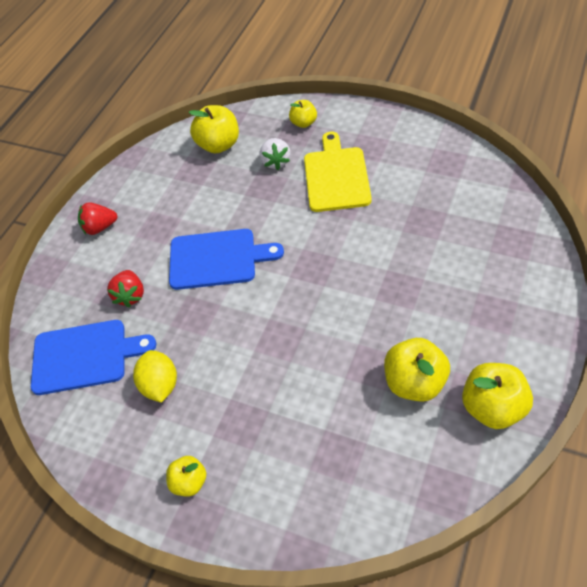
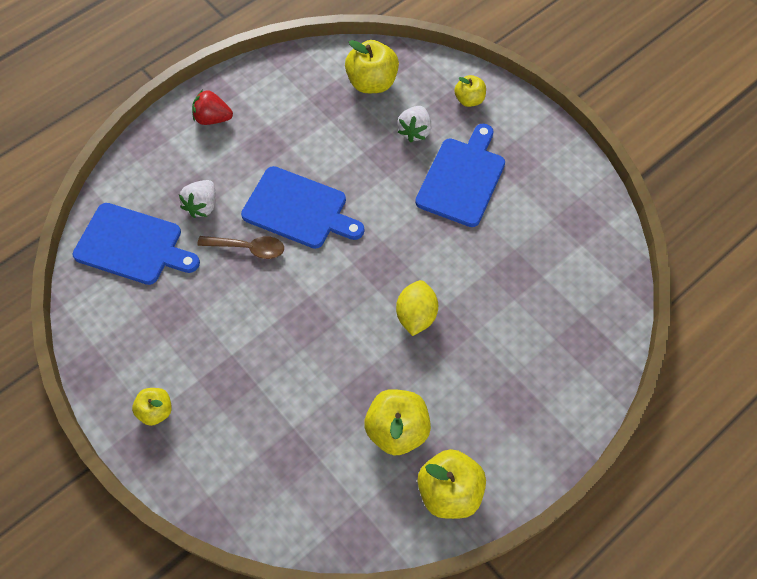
camera: 20 degrees right, 10 degrees up
red strawberry [107,270,144,308] -> white strawberry [179,180,215,218]
yellow lemon [133,350,177,403] -> yellow lemon moved to [396,280,438,336]
yellow cutting board [304,132,372,212] -> blue cutting board [415,124,505,227]
none -> brown spoon [197,236,284,259]

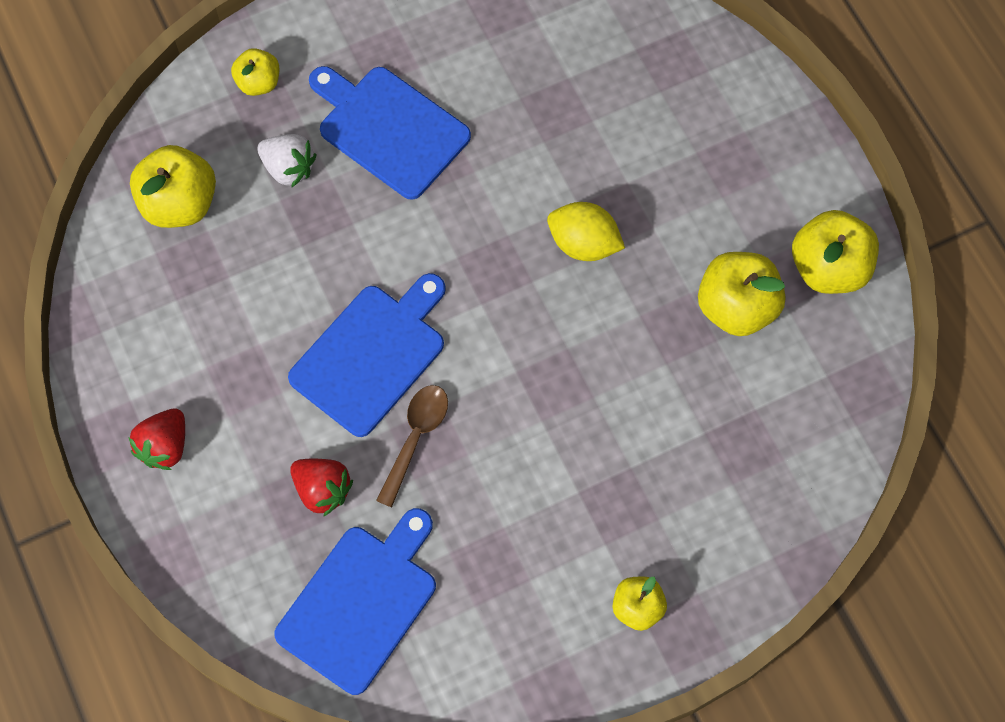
camera: 75 degrees left, 5 degrees up
white strawberry [179,180,215,218] -> red strawberry [290,459,353,517]

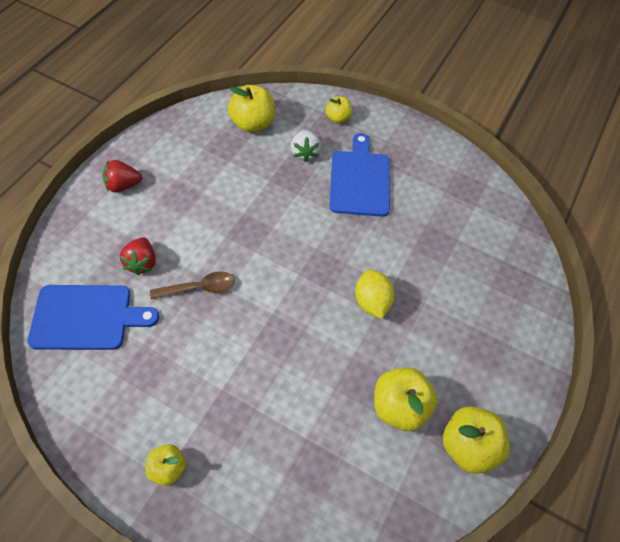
camera: 50 degrees right, 10 degrees down
blue cutting board [288,273,446,437] -> none

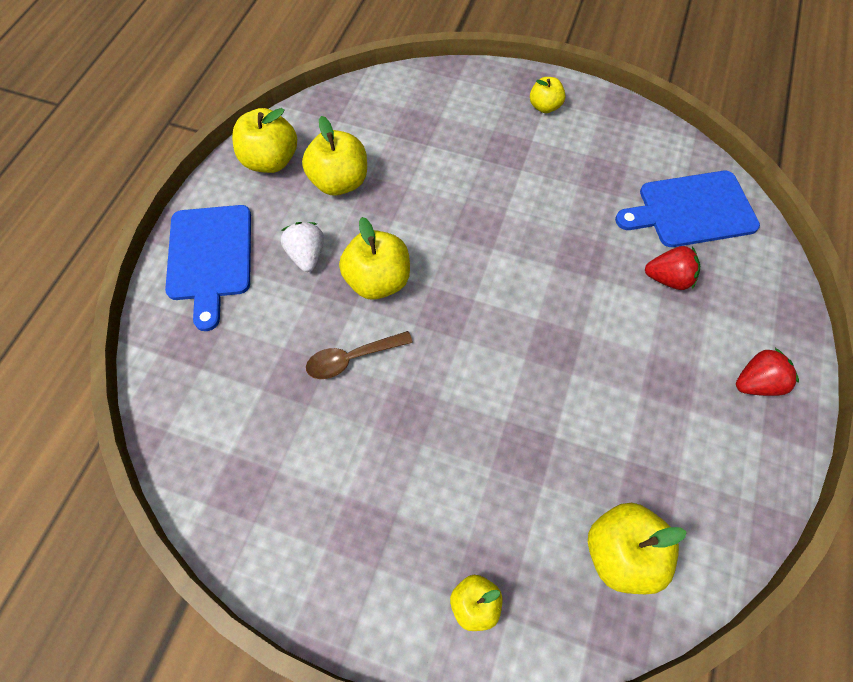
camera: 175 degrees right, 5 degrees up
red strawberry [120,237,156,275] -> red strawberry turned 105 degrees clockwise [645,246,700,290]
brown spoon [150,271,235,299] -> brown spoon moved to [306,331,413,379]
white strawberry [291,130,321,162] -> white strawberry moved to [281,222,324,272]
blue cutting board [329,133,390,217] -> blue cutting board moved to [165,205,251,331]
yellow lemon [355,269,394,319] -> yellow apple [339,217,410,300]

